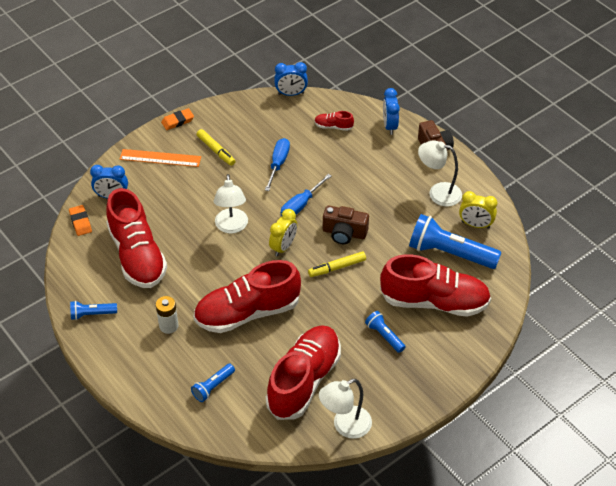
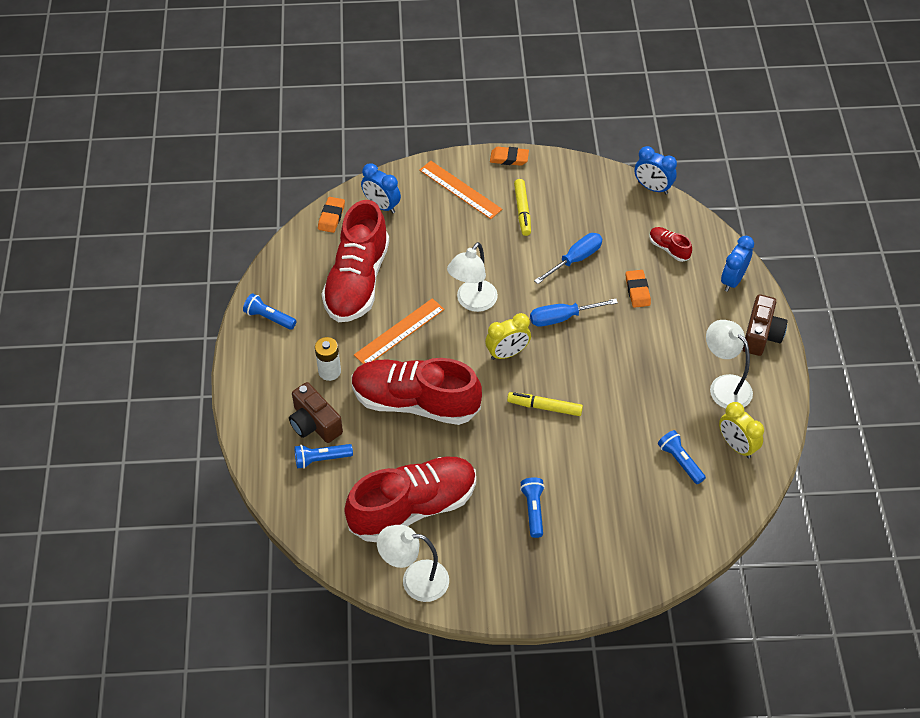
camera: 35 degrees right, 5 degrees up
brown camera [323,206,369,244] -> brown camera moved to [289,382,343,443]
red shoe [380,254,491,317] -> none
blue flashlight [409,214,502,269] -> blue flashlight [658,430,706,484], size x0.50
none -> orange ruler [354,298,445,364]
none -> orange eraser [626,270,651,308]

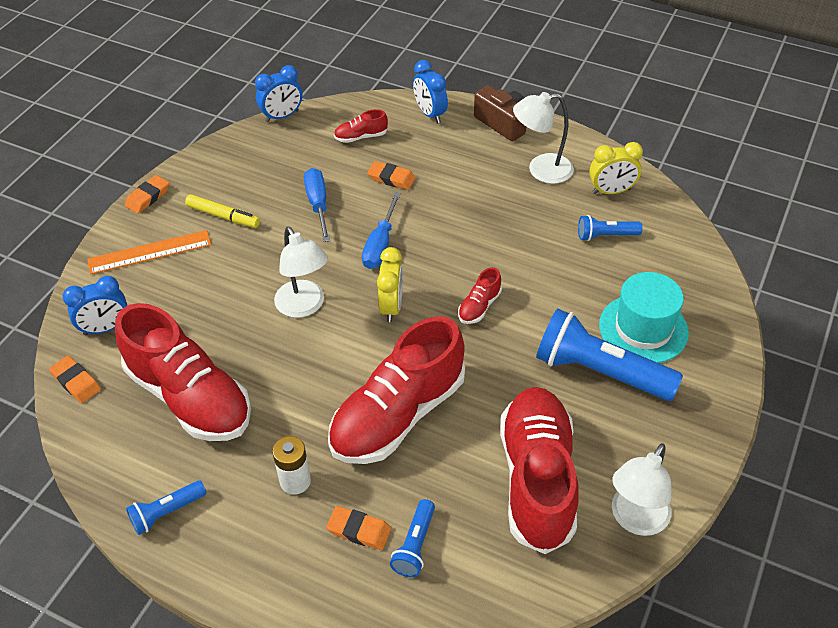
camera: 60 degrees left, 5 degrees down
brown camera [289,382,343,443] -> orange eraser [326,506,391,550]
orange ruler [354,298,445,364] -> none
yellow marker [507,392,583,416] -> red shoe [458,267,502,324]
blue flashlight [520,477,545,538] -> blue flashlight [536,308,683,401], size x2.00
none -> turquoise hat [599,272,689,363]

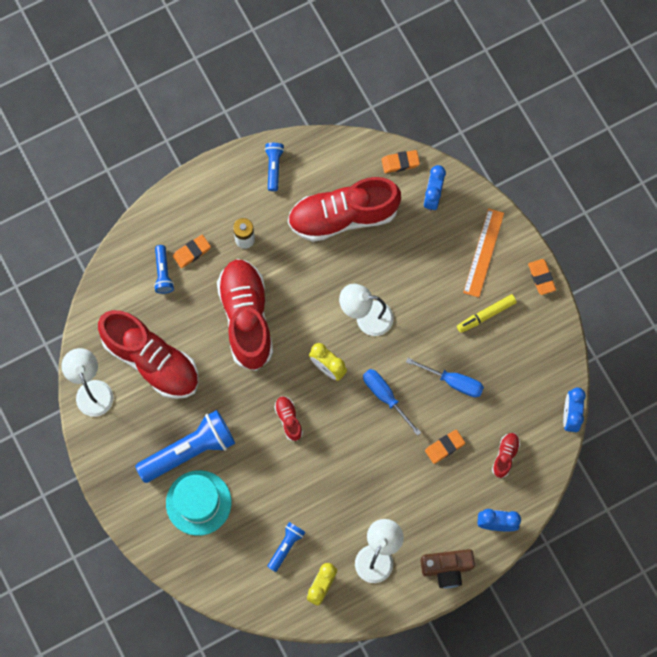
camera: 125 degrees right, 25 degrees up
blue flashlight [390,499,435,577] -> blue flashlight turned 150 degrees counterclockwise [154,245,174,294]

